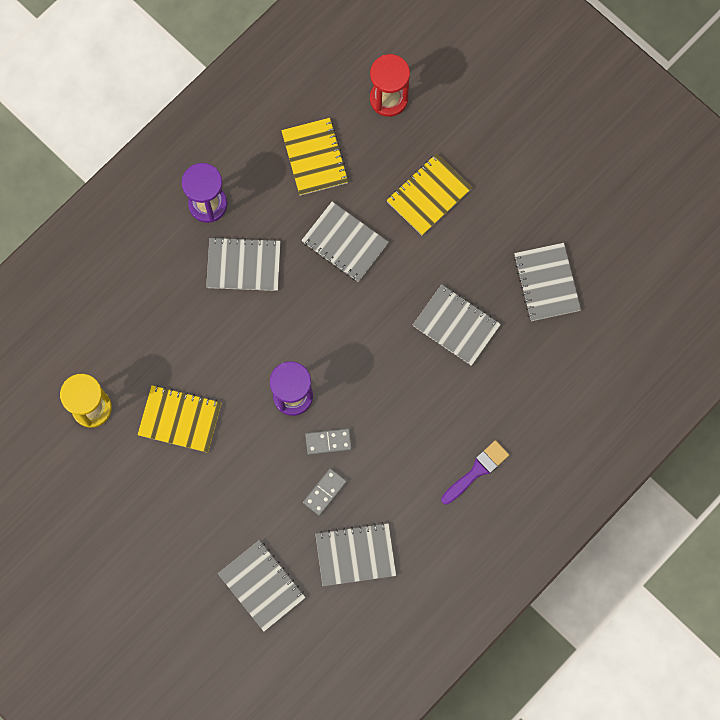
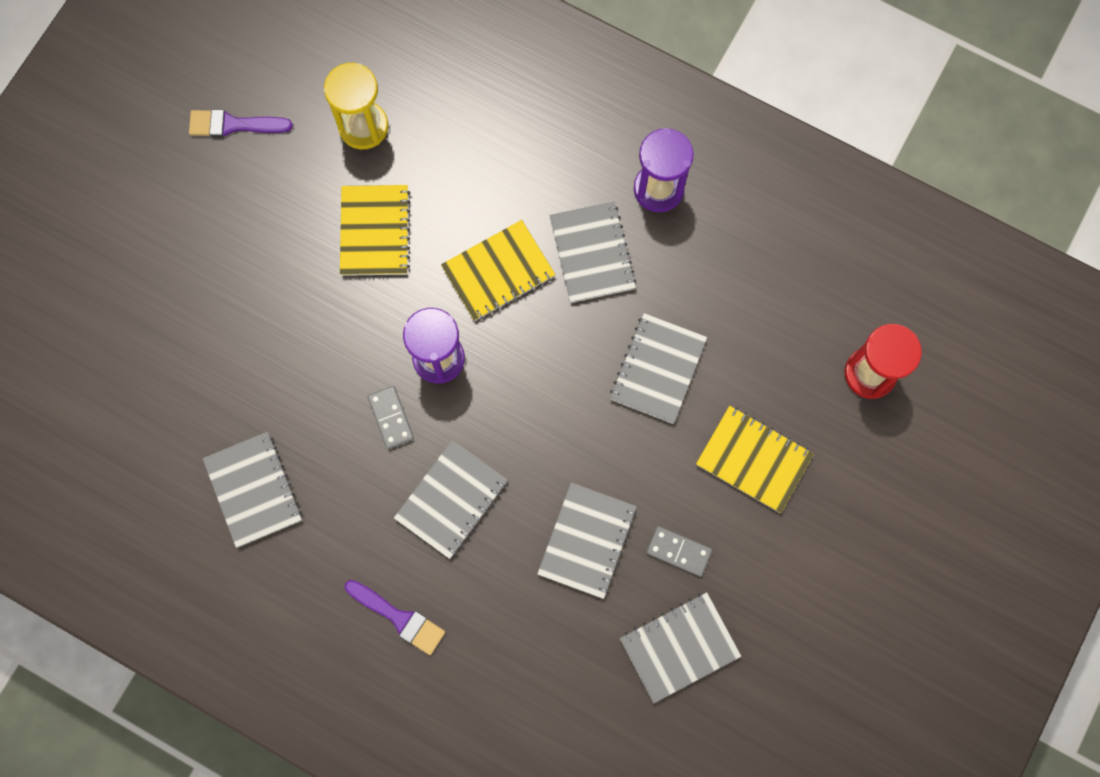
camera: 75 degrees right, 0 degrees up
grey notebook [218,540,306,632] -> grey notebook moved to [394,440,508,559]
yellow notebook [281,118,349,196] -> yellow notebook moved to [441,220,555,321]
grey domino [303,468,347,516] -> grey domino moved to [646,526,712,577]
none -> purple brush [189,109,293,137]

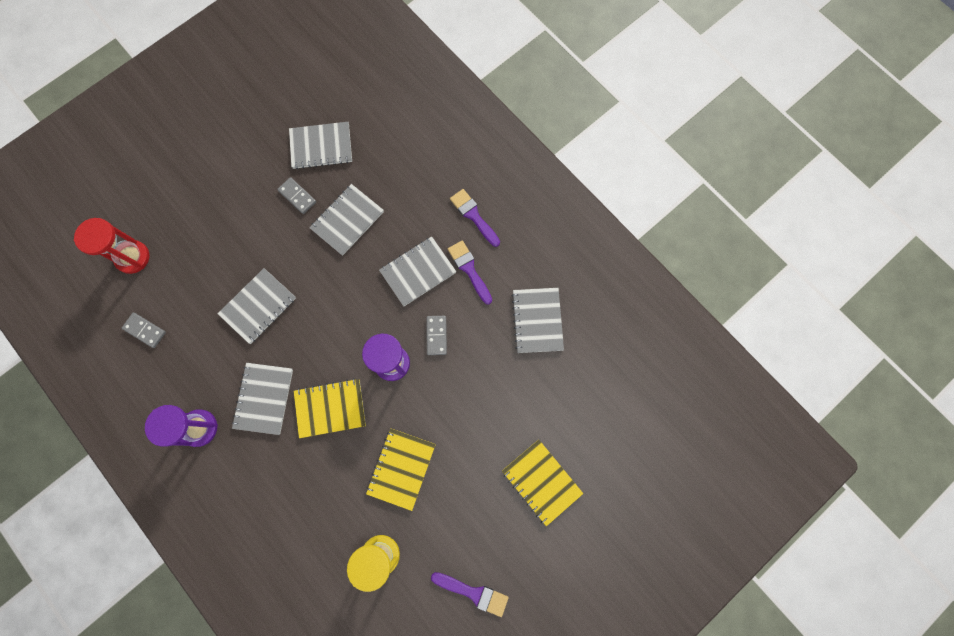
camera: 160 degrees left, 0 degrees up
yellow notebook [696,406,814,513] -> yellow notebook moved to [502,440,584,526]
none -> grey domino [122,313,166,348]
none -> purple brush [448,241,492,305]

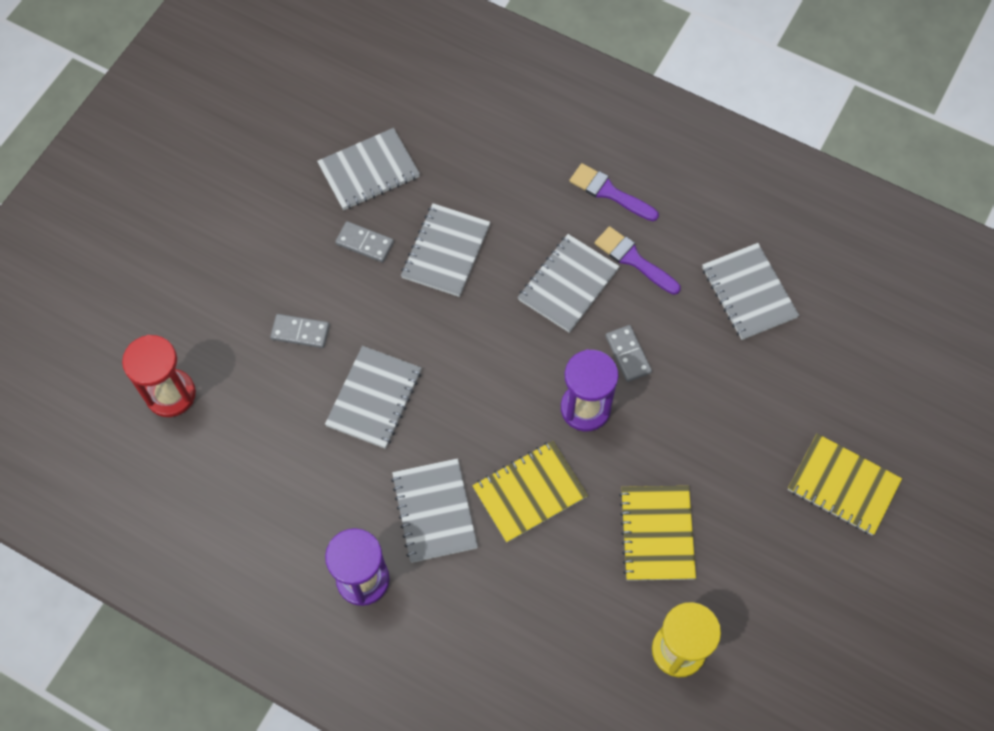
camera: 20 degrees left, 10 degrees down
grey domino [122,313,166,348] -> grey domino moved to [270,314,330,348]
purple brush [431,572,509,617] -> none

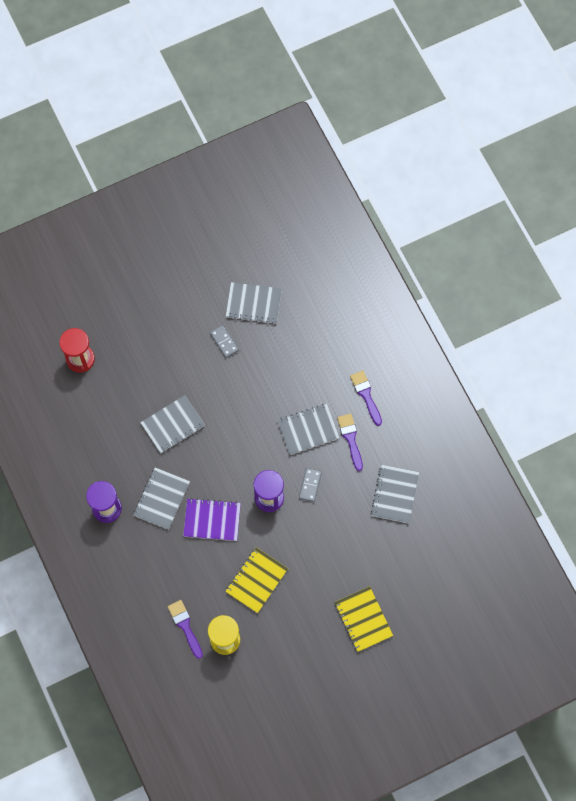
camera: 35 degrees right, 5 degrees up
grey domino [270,314,330,348] -> none
grey notebook [401,203,490,297] -> none
yellow notebook [472,441,588,543] -> purple notebook [183,498,241,541]
none -> purple brush [168,600,203,659]

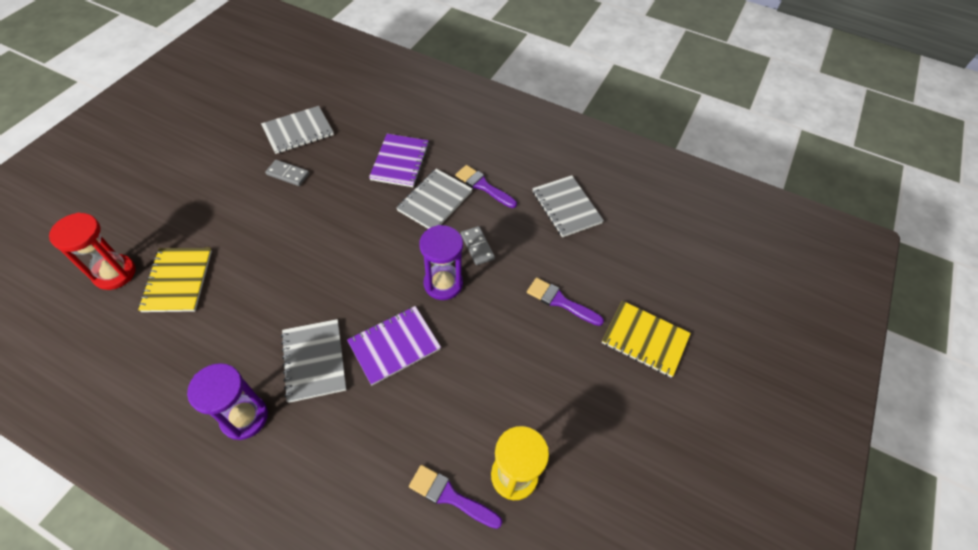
camera: 40 degrees left, 15 degrees down
grey notebook [140,395,205,453] -> none
yellow notebook [225,547,288,613] -> yellow notebook moved to [138,248,212,312]
purple brush [350,370,382,426] -> purple brush moved to [527,277,604,326]
none -> purple notebook [369,134,429,187]

